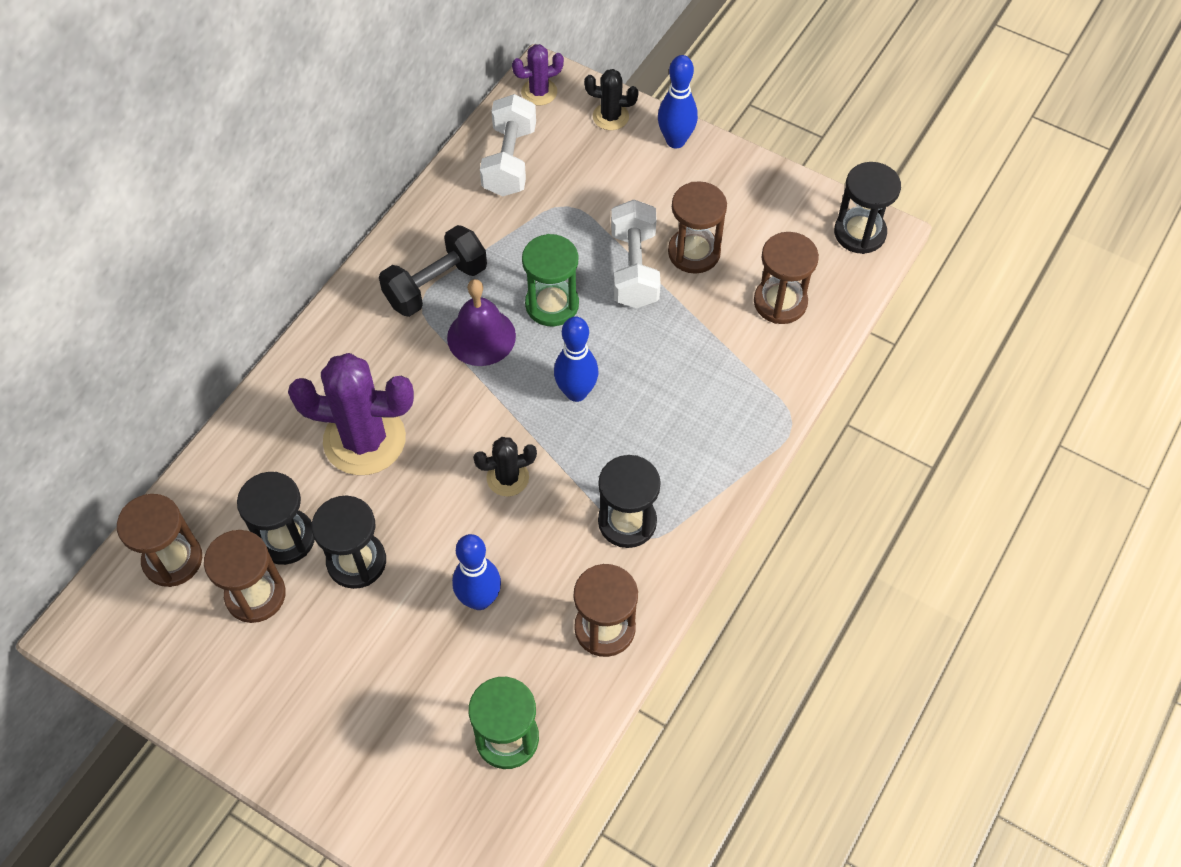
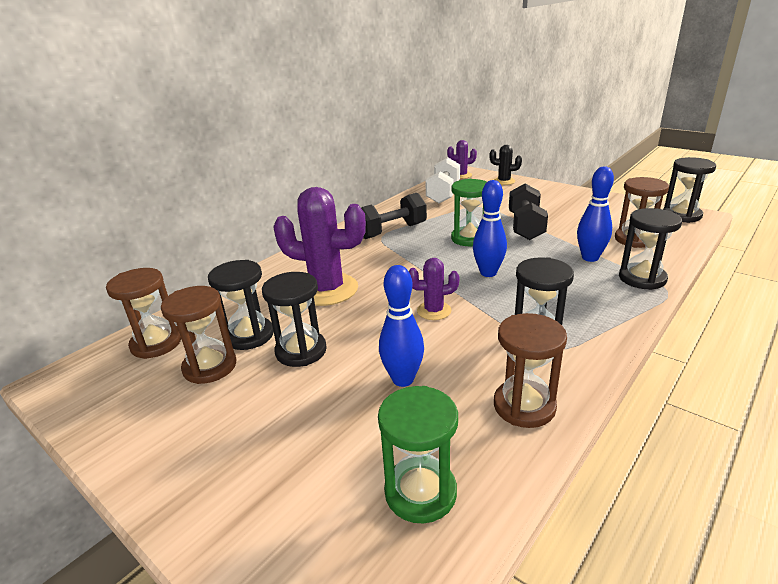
camera: 10 degrees right, 30 degrees down
purple bell [447,279,516,366] -> none
black cactus [473,437,537,497] -> purple cactus [409,258,459,320]
white dumbbell [611,200,661,308] -> black dumbbell [509,184,548,240]
blue bowling pin [658,55,698,148] -> blue bowling pin moved to [577,166,614,262]
brown hourglass [668,181,727,274] -> none
none -> black hourglass [619,208,682,290]

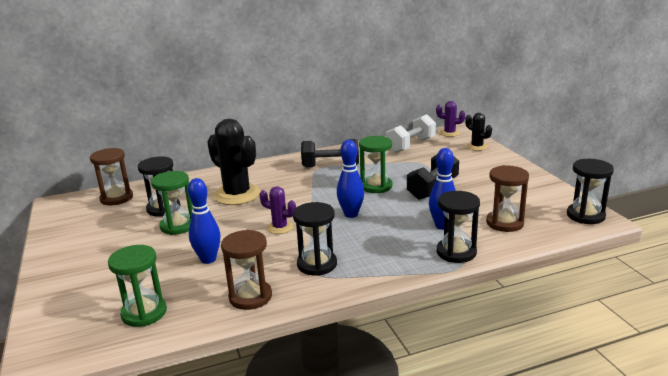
camera: 30 degrees right, 5 degrees down
brown hourglass [161,286,236,384] -> none
black hourglass [262,272,327,367] -> green hourglass [151,171,193,235]
purple cactus [273,187,366,306] -> black cactus [207,119,260,205]

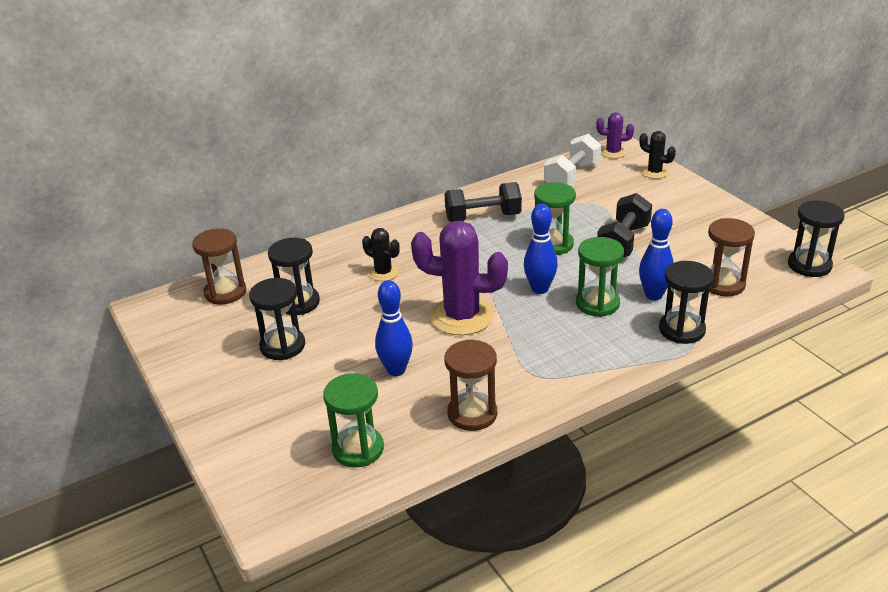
camera: 10 degrees left, 10 degrees up
green hourglass [151,171,193,235] -> green hourglass moved to [576,237,624,317]
black cactus [207,119,260,205] -> black cactus [362,228,400,281], size x0.51
purple cactus [259,186,296,234] -> purple cactus [411,221,508,335], size x1.97
black hourglass [293,202,337,276] -> black hourglass moved to [249,278,305,360]

